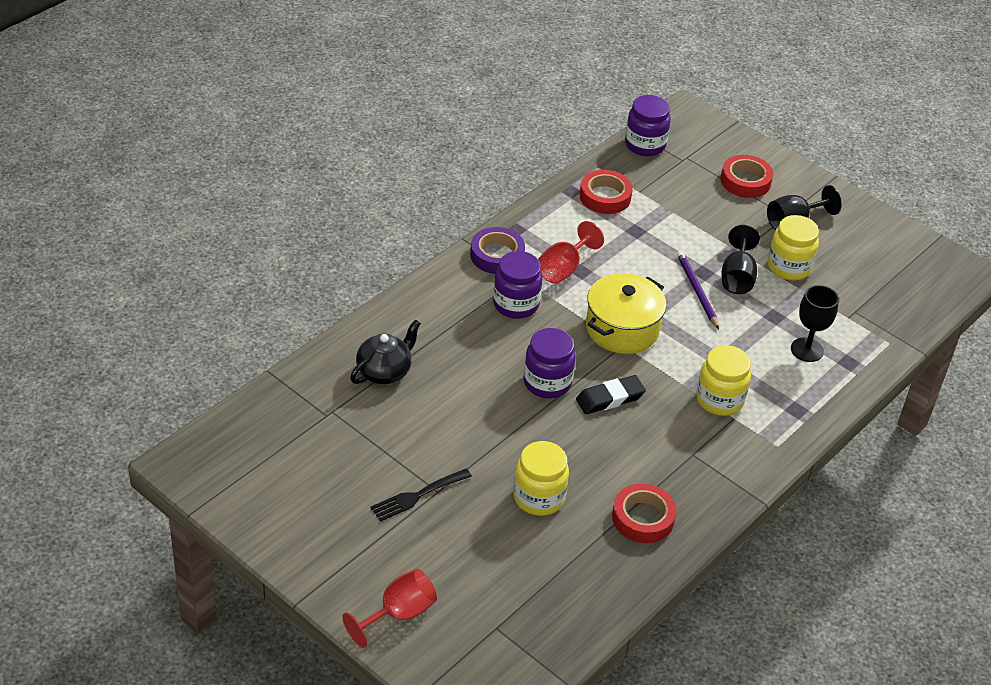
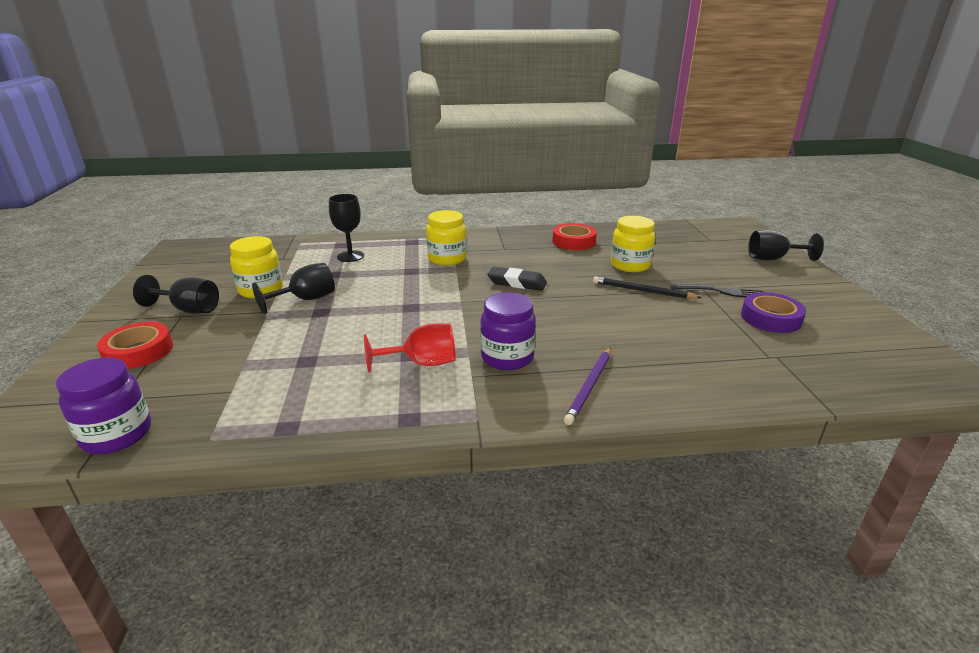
camera: 135 degrees left, 15 degrees down
red goblet [342,569,437,648] -> black goblet [748,230,824,261]
black teapot [350,319,421,384] -> none
purple tape [470,227,525,274] -> purple tape moved to [741,292,806,333]
purple jar [524,328,576,398] -> none
red tape [580,170,633,214] -> none
yellow pot [586,273,666,354] -> none
purple pencil [677,251,719,329] -> purple pencil moved to [564,348,611,425]
none -> black pencil [593,277,702,299]

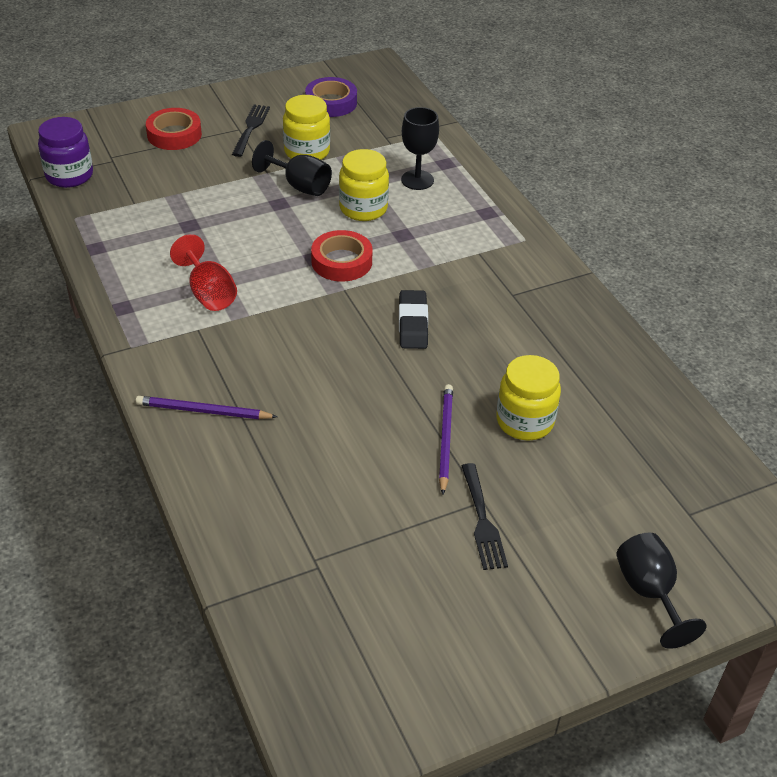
camera: 70 degrees right, 15 degrees up
black goblet [133,275,219,314] -> black fork [232,104,270,157]
yellow jar [426,210,467,266] -> yellow jar moved to [339,149,389,221]
purple jar [480,292,536,370] -> none
red tape [552,223,597,250] -> red tape moved to [311,230,373,282]
black pencil [593,277,702,299] -> purple pencil [439,384,453,494]
purple tape [741,292,806,333] -> purple tape moved to [305,77,357,117]

